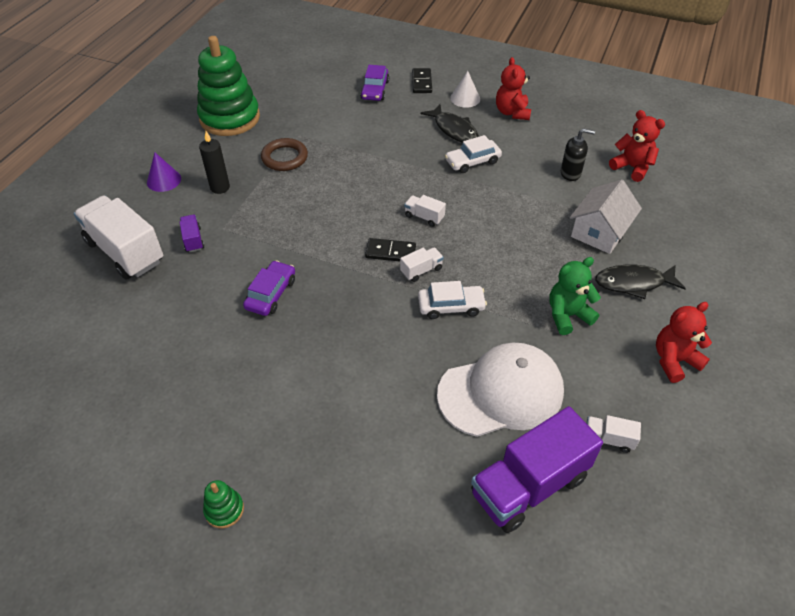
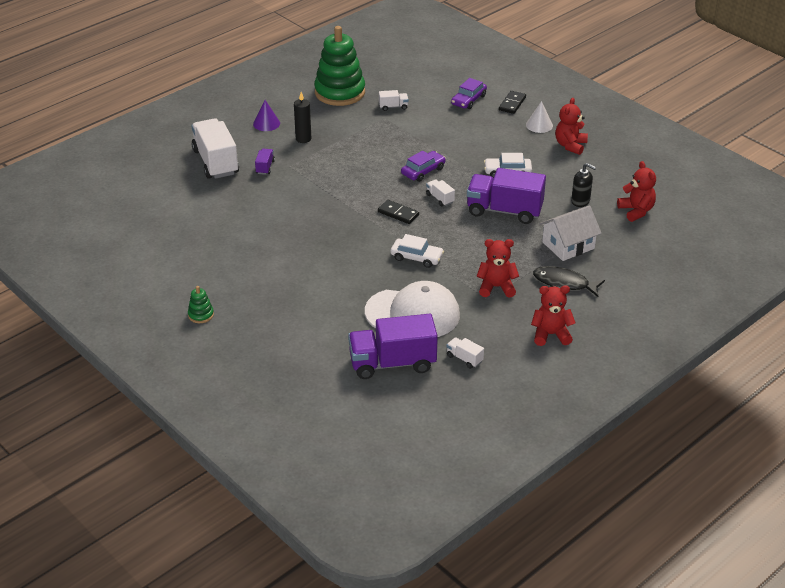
camera: 25 degrees right, 10 degrees down
purple car [243,260,295,316] -> purple car moved to [401,151,446,182]
brown ring [261,138,308,171] -> none
white truck [400,247,444,282] -> white truck moved to [379,90,409,111]
black fish [420,104,479,143] -> none
green teddy bear [549,257,601,335] -> red teddy bear [477,239,519,297]
none -> purple truck [467,168,546,224]

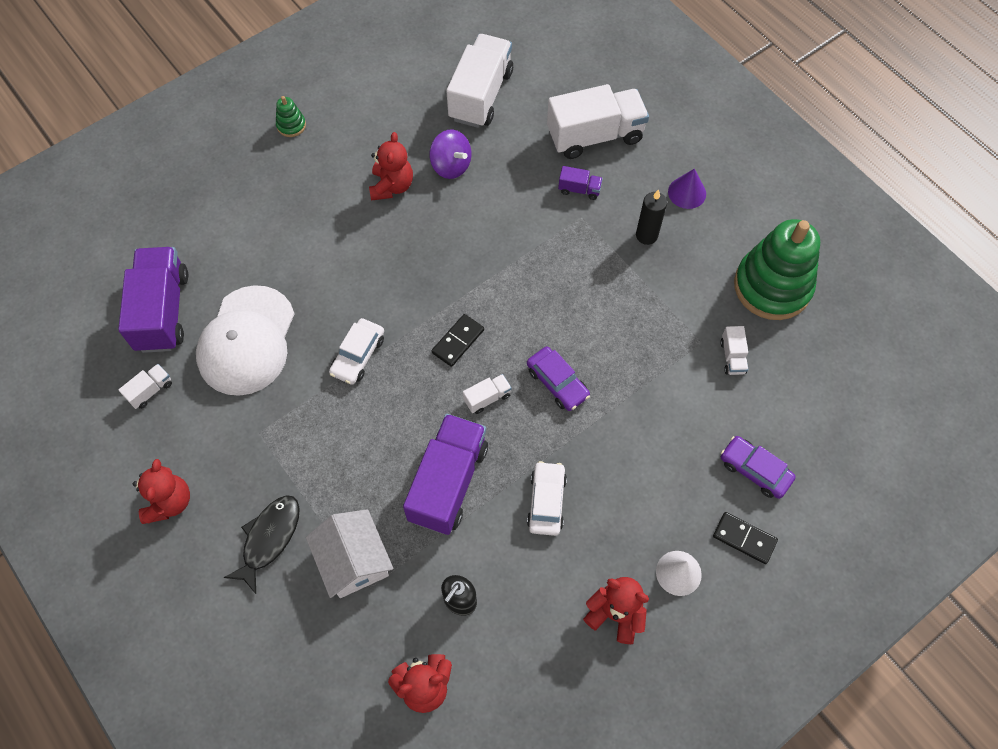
camera: 95 degrees right, 25 degrees up
red teddy bear [477,239,519,297] -> red teddy bear moved to [369,132,413,201]
none -> purple spinning top [429,130,472,179]
none -> white truck [447,34,513,128]

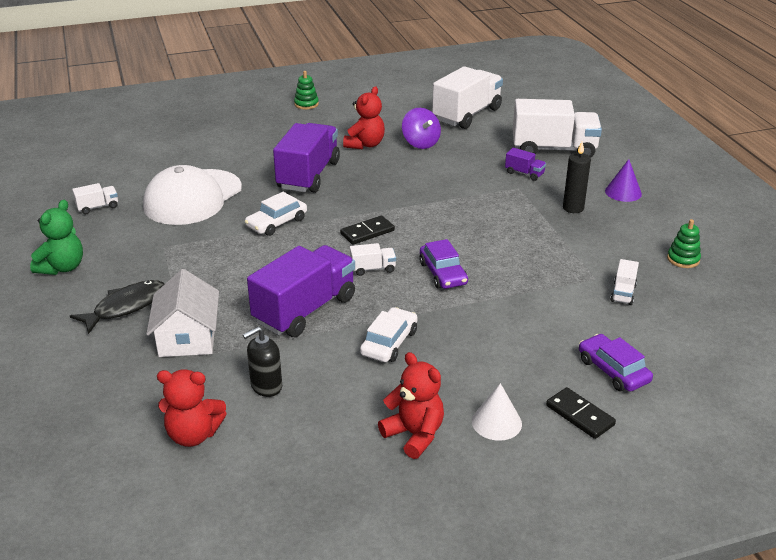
camera: 20 degrees right, 30 degrees down
purple truck [118,247,188,353] -> purple truck moved to [273,123,340,193]
red teddy bear [133,459,190,524] -> green teddy bear [30,200,83,275]
green stacking toy [734,219,820,320] -> green stacking toy [667,219,701,268], size x0.41

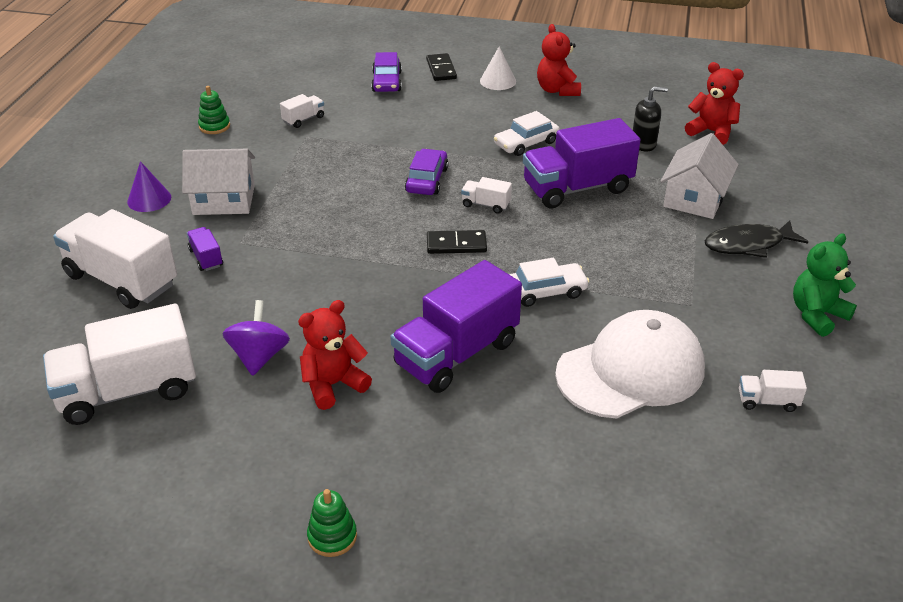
camera: 150 degrees left, 5 degrees up
black candle [563,142,591,213] -> white house [182,149,255,215]

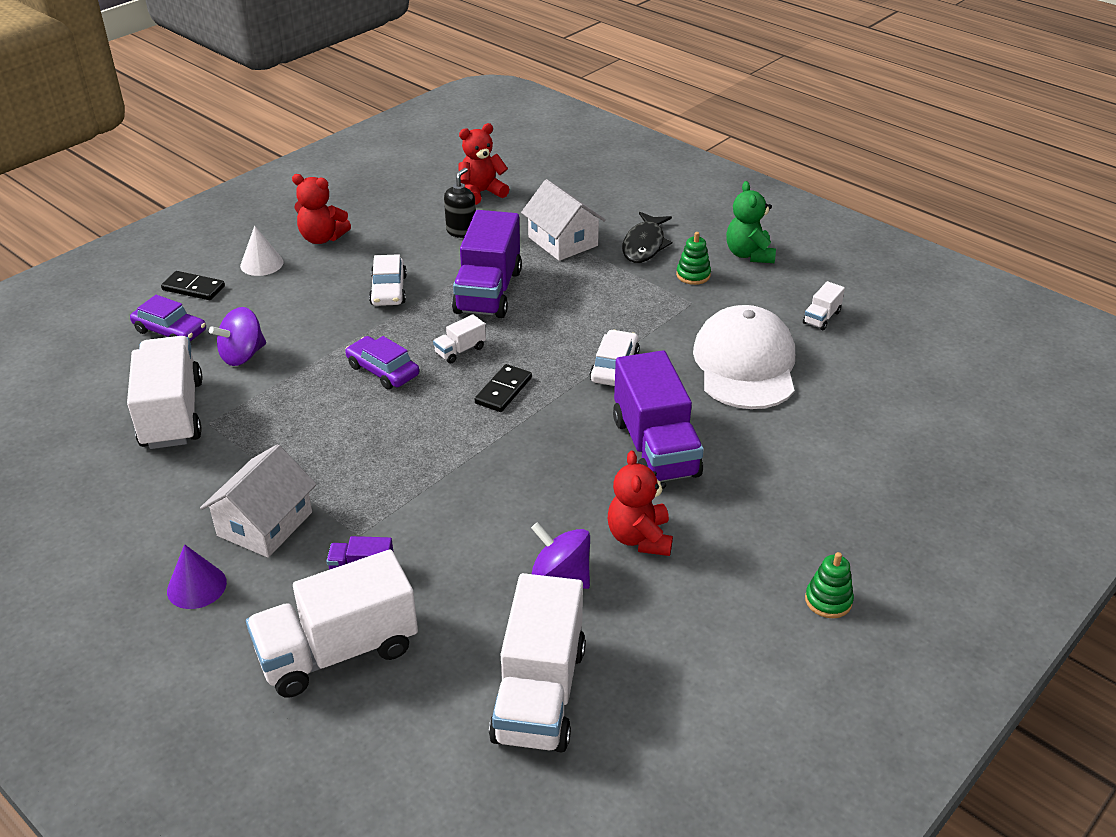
camera: 60 degrees left, 0 degrees up
green stacking toy [198,86,230,134] -> green stacking toy moved to [676,232,711,285]
white truck [280,94,324,128] -> white truck [127,336,203,449], size x2.30
none -> purple spinning top [209,307,266,366]

